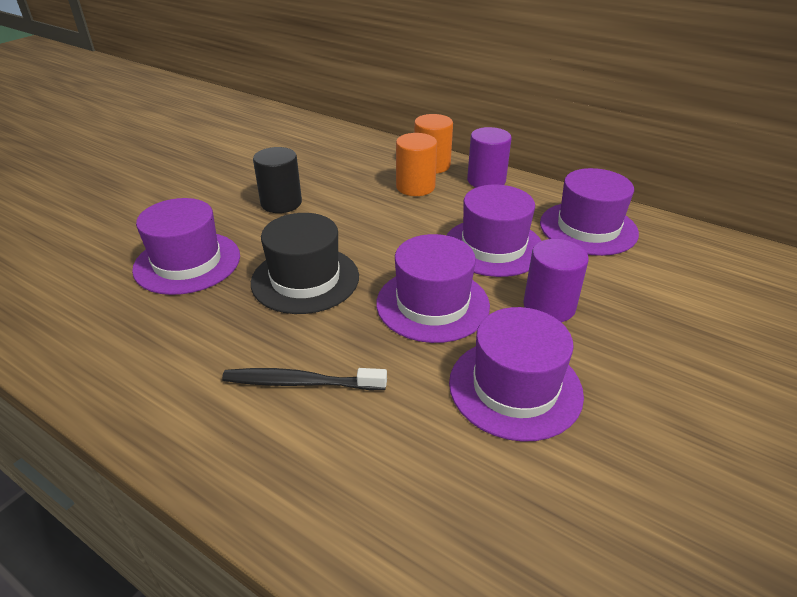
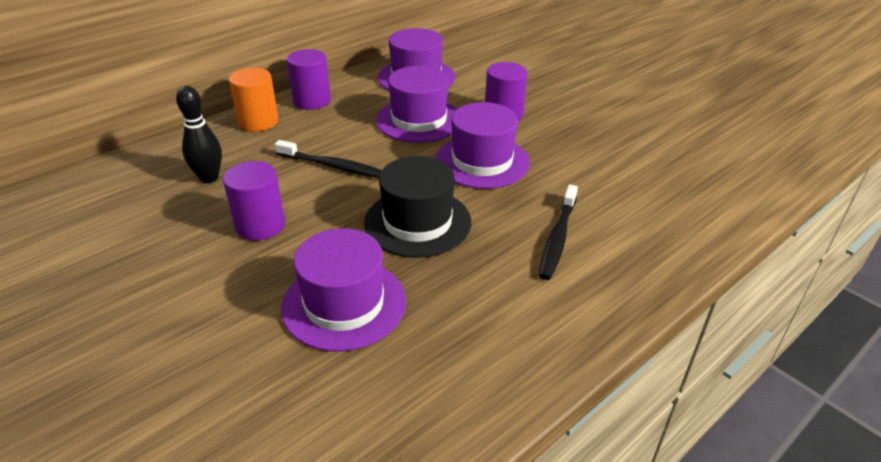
camera: 75 degrees left, 0 degrees up
black cylinder [253,147,302,213] -> purple cylinder [223,161,285,241]
orange cylinder [396,133,437,196] -> none
purple hat [449,307,584,442] -> none
none -> black bowling pin [176,86,222,183]
none -> black toothbrush [275,140,382,178]

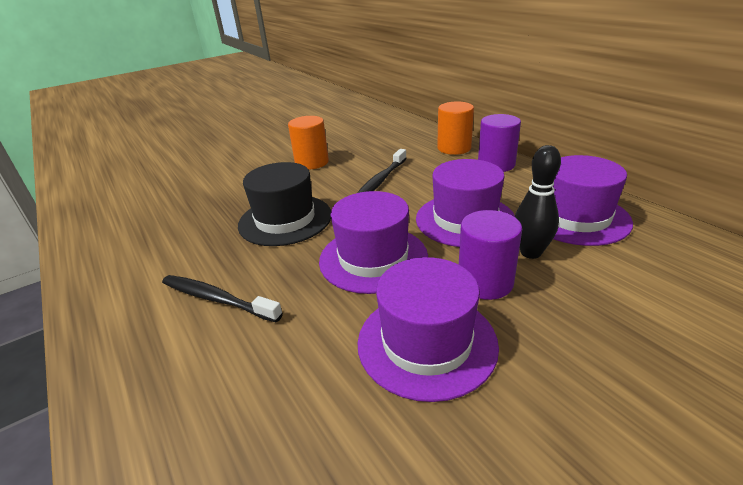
camera: 100 degrees right, 5 degrees down
black bowling pin [176,86,222,183] -> black bowling pin moved to [515,145,561,259]
purple cylinder [223,161,285,241] -> orange cylinder [288,116,329,170]
purple hat [281,228,406,351] -> purple hat moved to [358,257,499,402]

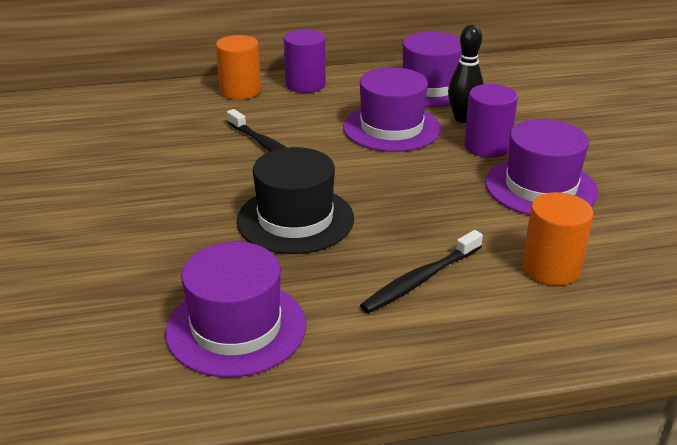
camera: 70 degrees left, 0 degrees up
orange cylinder [288,116,329,170] -> orange cylinder moved to [522,192,593,286]
purple hat [319,191,428,294] -> purple hat moved to [165,242,306,378]

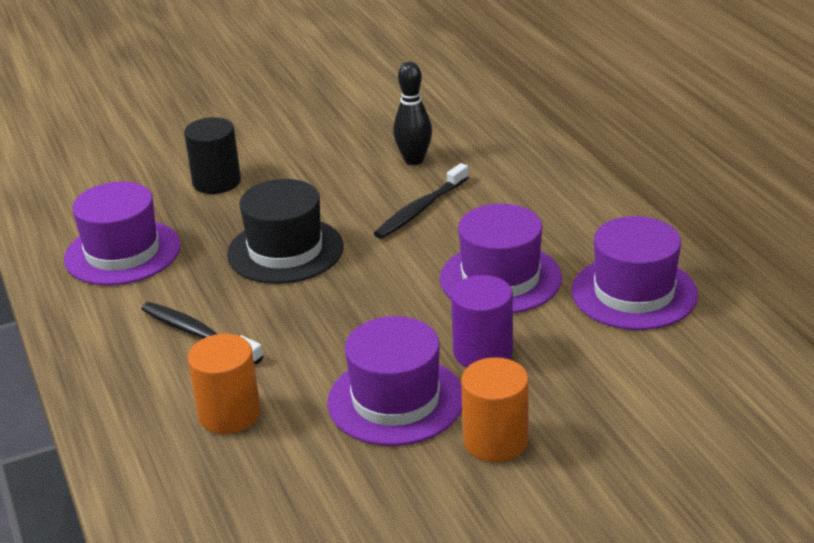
camera: 80 degrees right, 0 degrees up
orange cylinder [216,35,261,100] -> orange cylinder moved to [461,357,529,462]
purple cylinder [284,29,326,93] -> none
black bowling pin [448,25,484,123] -> black bowling pin moved to [393,62,432,165]
none -> black cylinder [184,117,241,194]

